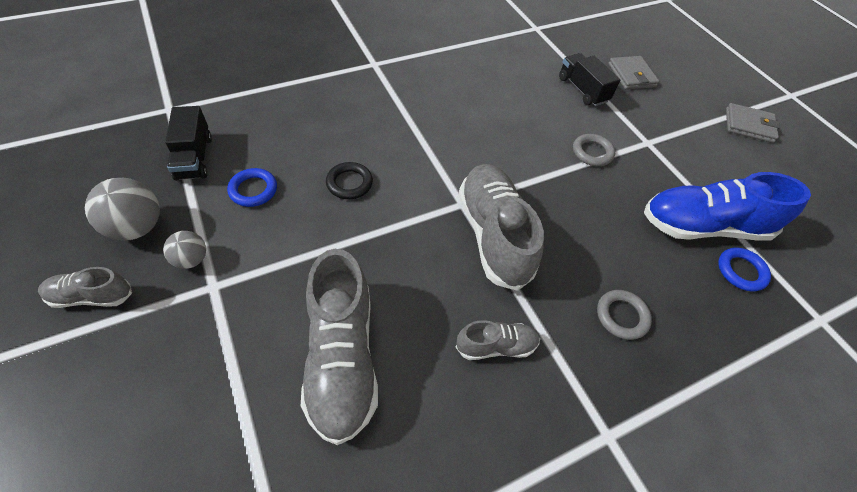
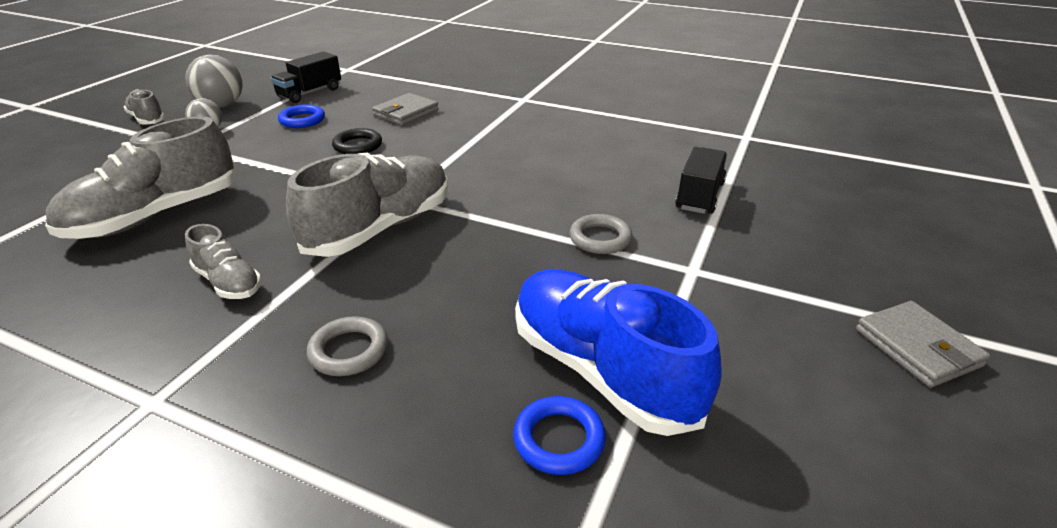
camera: 55 degrees right, 20 degrees down
grey wallet [608,56,659,90] -> grey wallet moved to [372,93,439,126]

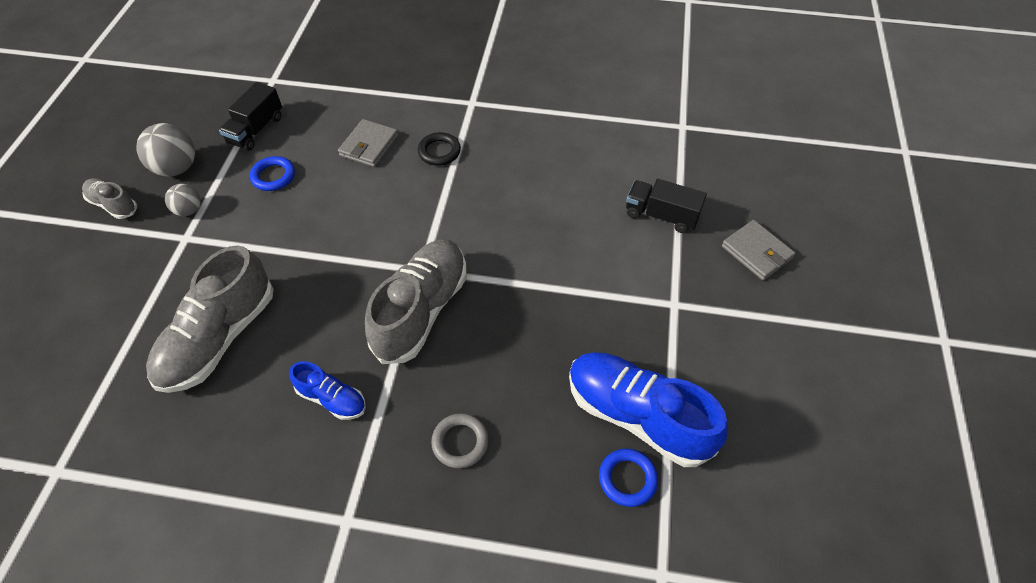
camera: 15 degrees left, 20 degrees up
grey shoe [185,224,262,299] -> blue shoe [290,361,366,420]
black ring [332,128,382,154] -> black ring moved to [418,132,461,166]
grey ring [570,214,632,254] -> none
black truck [675,147,727,214] -> black truck turned 75 degrees counterclockwise [626,179,707,233]
grey wallet [856,301,990,388] -> grey wallet moved to [722,220,796,281]

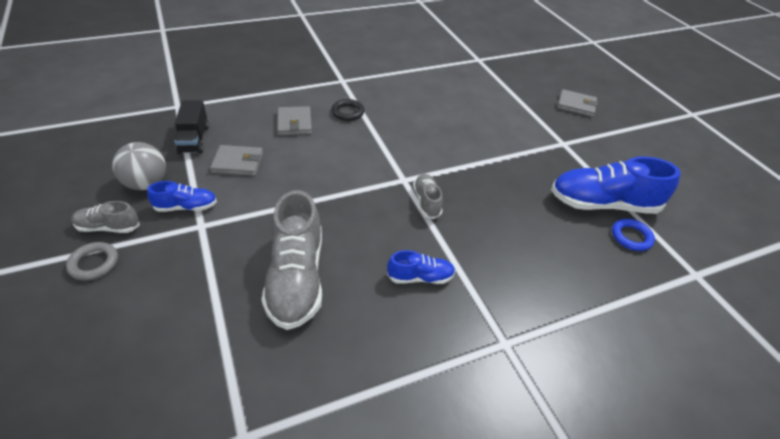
camera: 35 degrees left, 10 degrees down
grey ball [165,184,201,216] -> blue shoe [147,181,217,212]
blue ring [250,156,295,191] -> grey wallet [210,145,263,176]
grey shoe [365,239,467,364] -> grey shoe [413,174,443,219], size x0.51
grey ring [431,413,489,468] -> grey ring moved to [66,242,118,281]
black truck [626,179,707,233] -> none

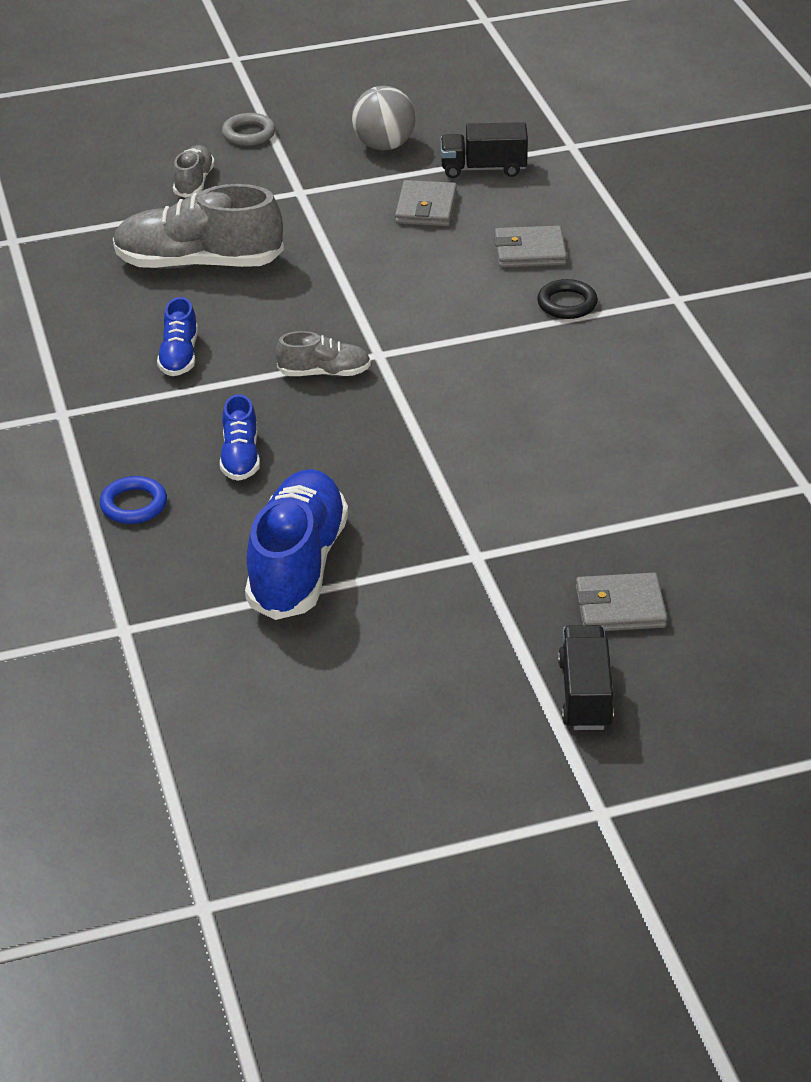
camera: 100 degrees right, 5 degrees down
grey shoe [71,201,140,233] -> grey shoe moved to [173,145,215,198]
blue shoe [147,181,217,212] -> blue shoe moved to [220,394,260,481]
grey wallet [557,89,598,117] -> grey wallet turned 60 degrees clockwise [576,573,667,631]
blue ring [612,219,655,251] -> blue ring moved to [100,476,167,524]
none -> black truck [558,625,614,730]

